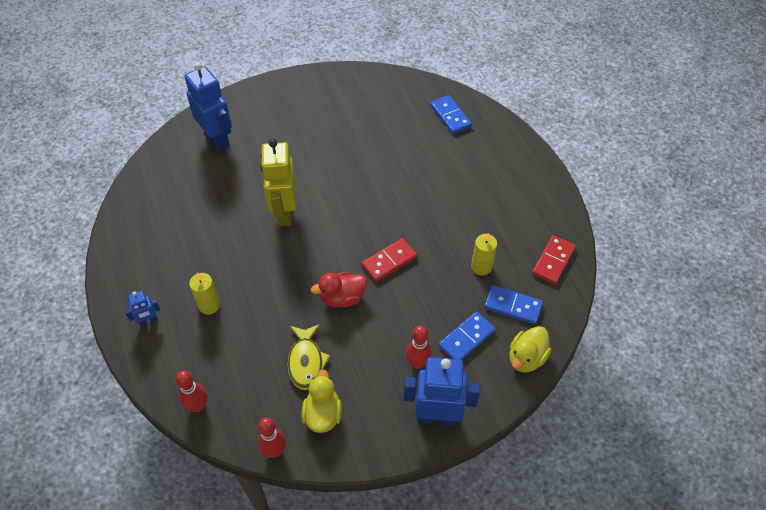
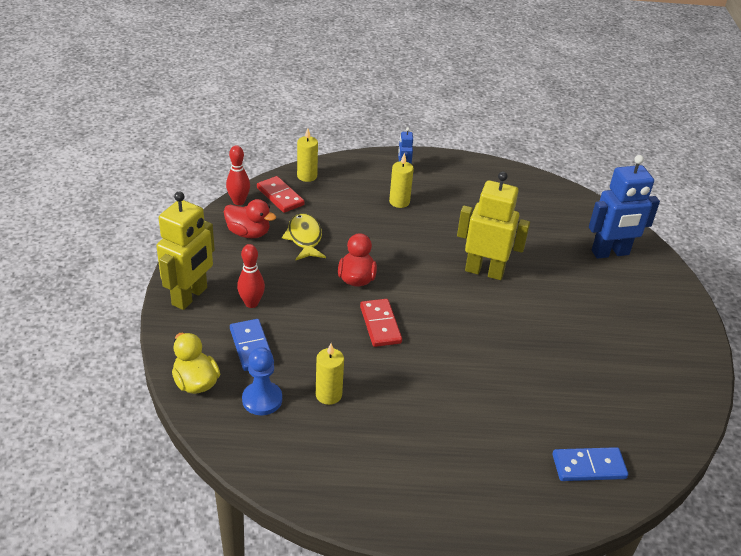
camera: 110 degrees right, 15 degrees down
red bowling pin [176,371,207,412] -> yellow candle [297,128,318,182]
yellow fish [288,324,330,390] -> yellow fish turned 60 degrees clockwise [282,213,326,260]
yellow duck [302,369,342,433] -> red duck [224,199,276,238]
blue robot [404,357,480,426] -> yellow robot [156,192,215,310]
blue domino [484,285,543,324] -> blue pawn [242,347,282,415]
red domino [532,235,576,284] -> red domino moved to [257,176,305,213]

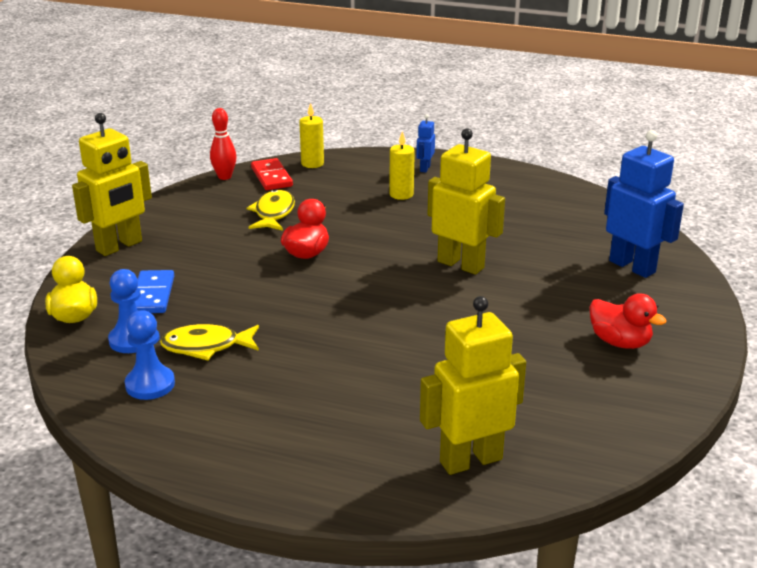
camera: 20 degrees right, 10 degrees down
red duck [224,199,276,238] -> red duck moved to [589,293,667,349]
red bowling pin [237,244,265,308] -> none
yellow candle [316,343,344,405] -> yellow fish [160,324,259,361]
red domino [360,299,402,347] -> none
blue domino [552,447,628,481] -> yellow robot [420,296,526,475]
blue robot [589,155,660,259] -> blue robot turned 135 degrees counterclockwise [604,130,684,278]
none -> blue pawn [125,310,175,400]

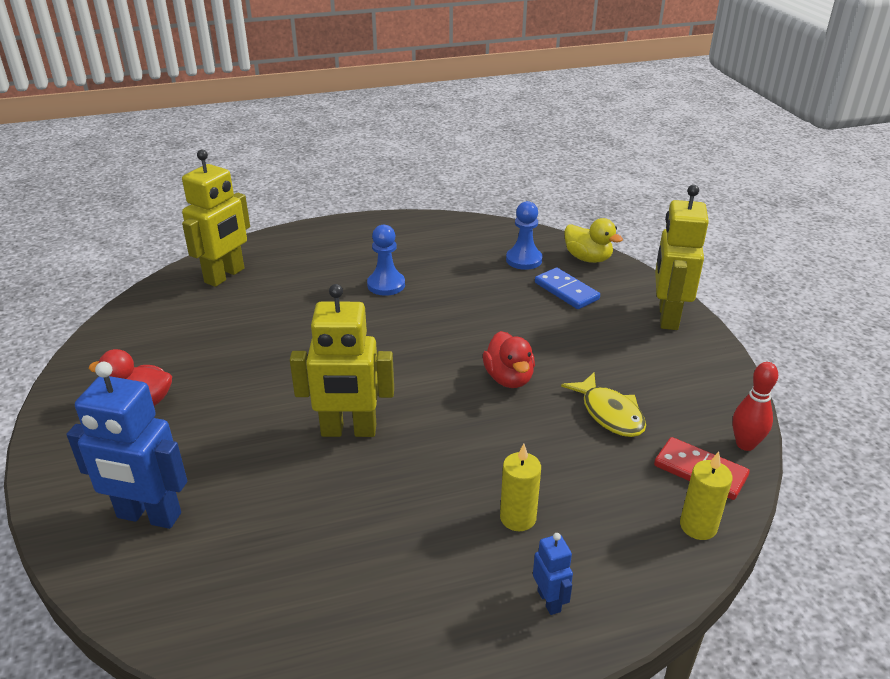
camera: 145 degrees right, 5 degrees up
blue pawn [125,310,175,400] -> blue pawn moved to [367,225,405,296]
yellow fish [160,324,259,361] -> none

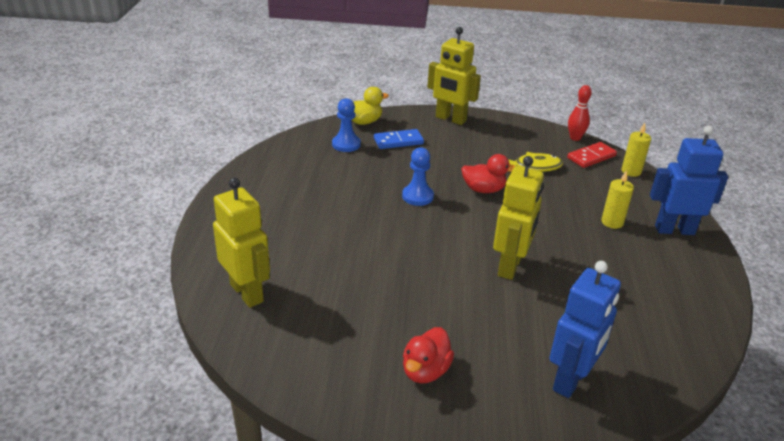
camera: 70 degrees left, 0 degrees up
blue pawn [367,225,405,296] -> blue pawn moved to [402,147,434,206]
blue robot [533,533,573,615] -> blue robot [650,126,728,235], size x2.12

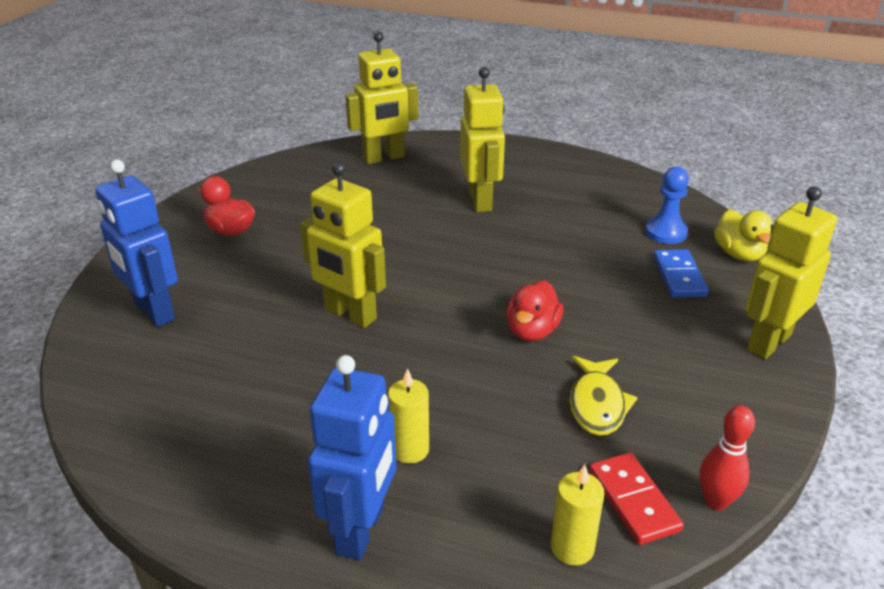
camera: 105 degrees right, 0 degrees up
blue pawn [402,147,434,206] -> none
none -> yellow robot [460,67,505,212]

